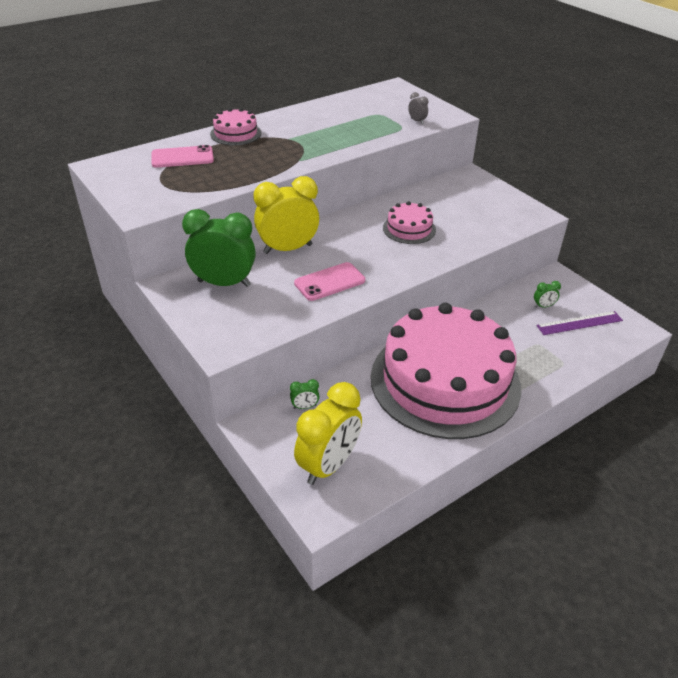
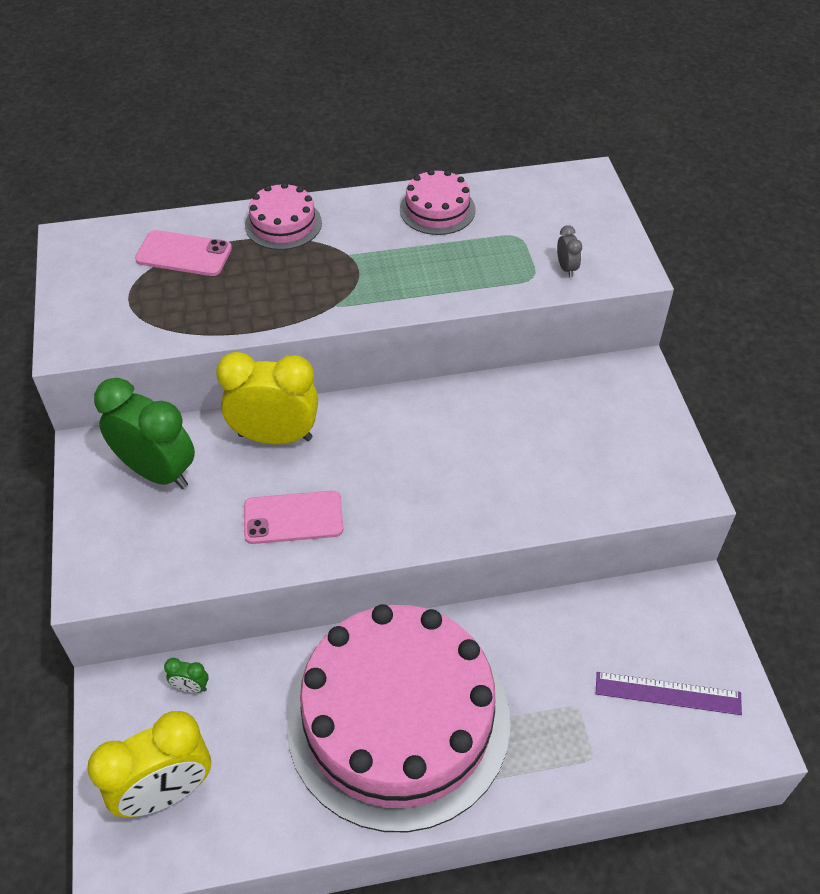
camera: 25 degrees right, 10 degrees up
pink cake [383,201,436,244] -> pink cake moved to [400,169,476,235]
green clock [534,281,561,308] -> none

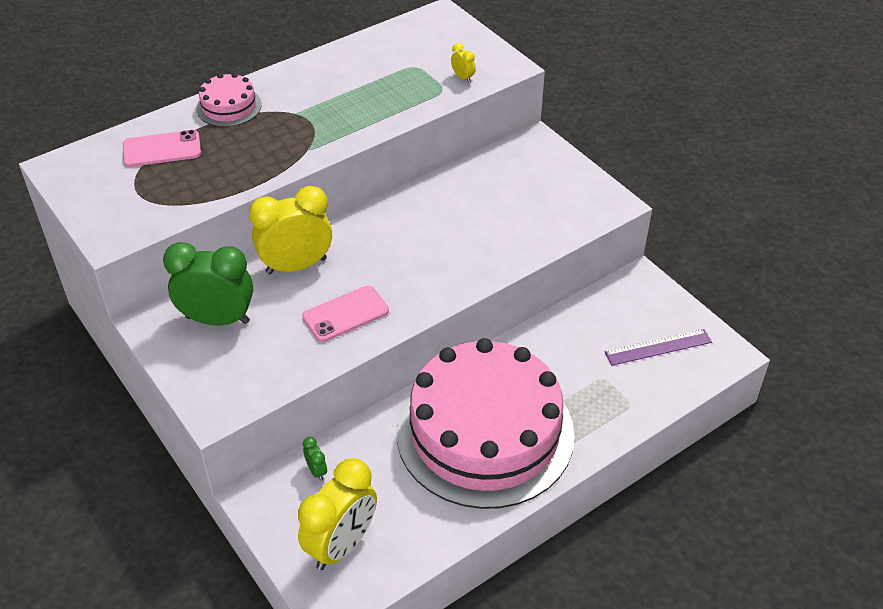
camera: 25 degrees left, 5 degrees down
green clock [164,658,209,693] -> green clock turned 105 degrees counterclockwise [303,437,327,481]
pink cake [400,169,476,235] -> none
grey clock [557,225,582,277] -> yellow clock [451,43,476,83]

